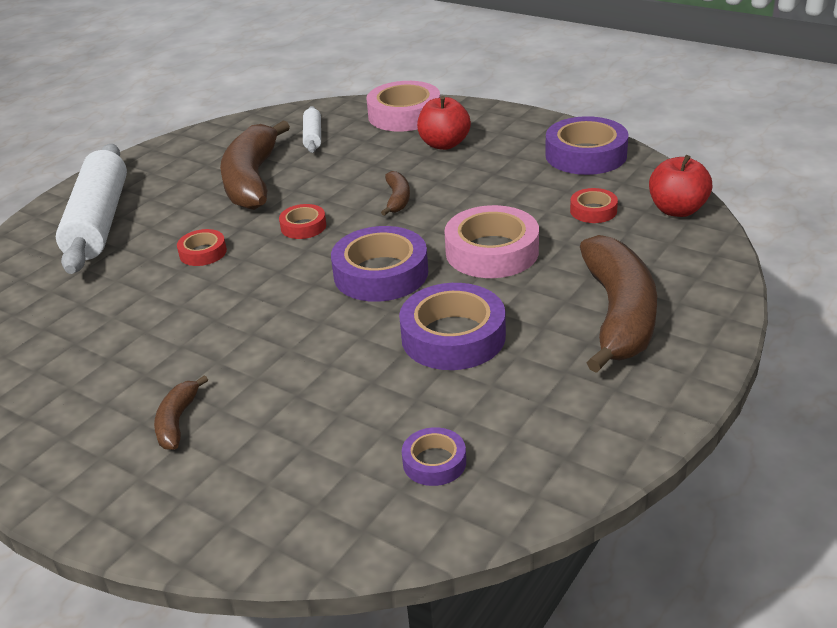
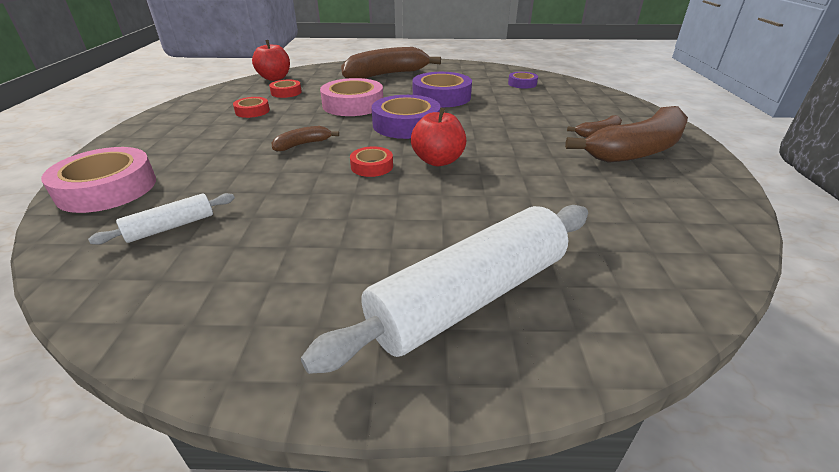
camera: 125 degrees left, 0 degrees up
red tape [177,229,227,266] -> red tape moved to [233,97,270,118]
brown banana [220,120,290,210] -> brown banana moved to [565,106,688,163]
red apple [417,96,471,150] -> red apple moved to [411,108,466,166]
purple tape [545,116,628,175] -> none

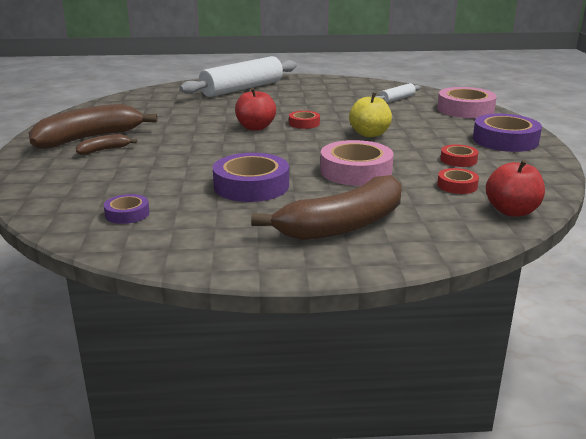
camera: 175 degrees right, 10 degrees down
brown banana [272,126,339,151] -> yellow apple [349,93,392,137]
purple tape [372,95,441,139] -> purple tape moved to [473,114,542,152]

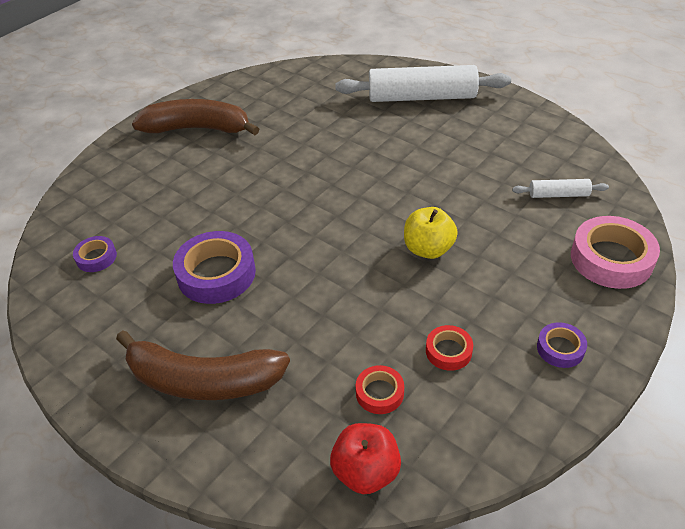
camera: 45 degrees right, 20 degrees up
brown banana [76,134,137,155] -> none
red apple [235,88,276,131] -> none
red tape [289,111,320,129] -> none
pink tape [320,140,394,186] -> none
purple tape [473,114,542,152] -> purple tape [537,322,587,368], size x0.52

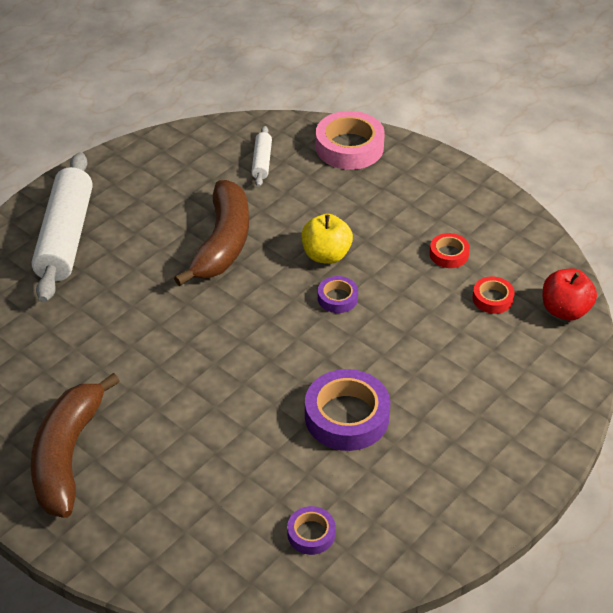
camera: 90 degrees left, 0 degrees up
brown banana [116,330,290,400] -> brown banana moved to [174,180,249,286]
purple tape [537,322,587,368] -> purple tape moved to [318,276,358,313]

